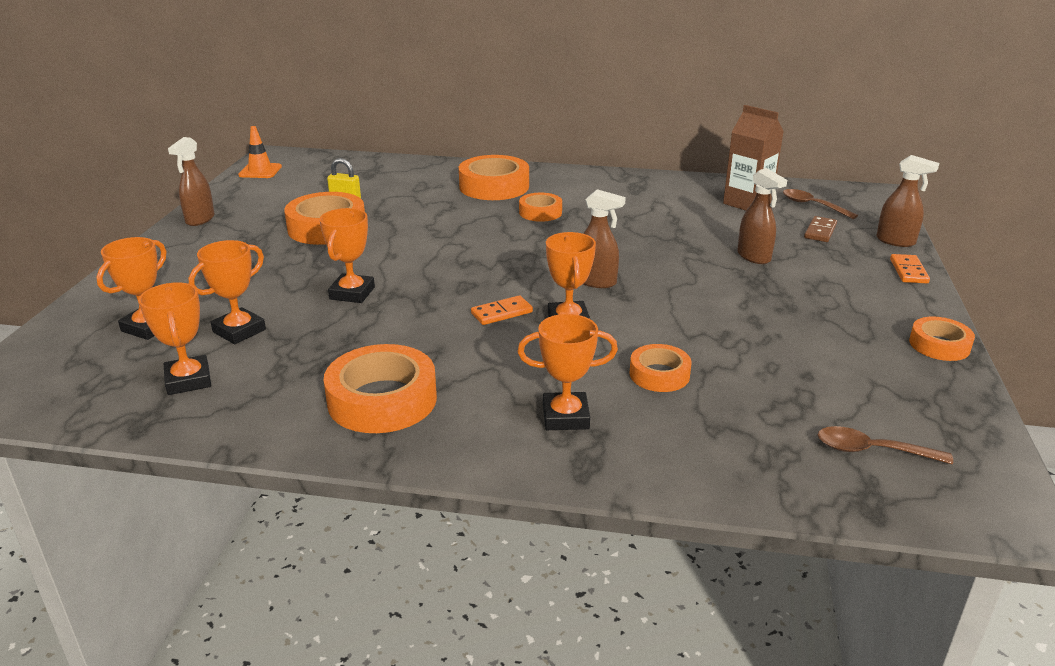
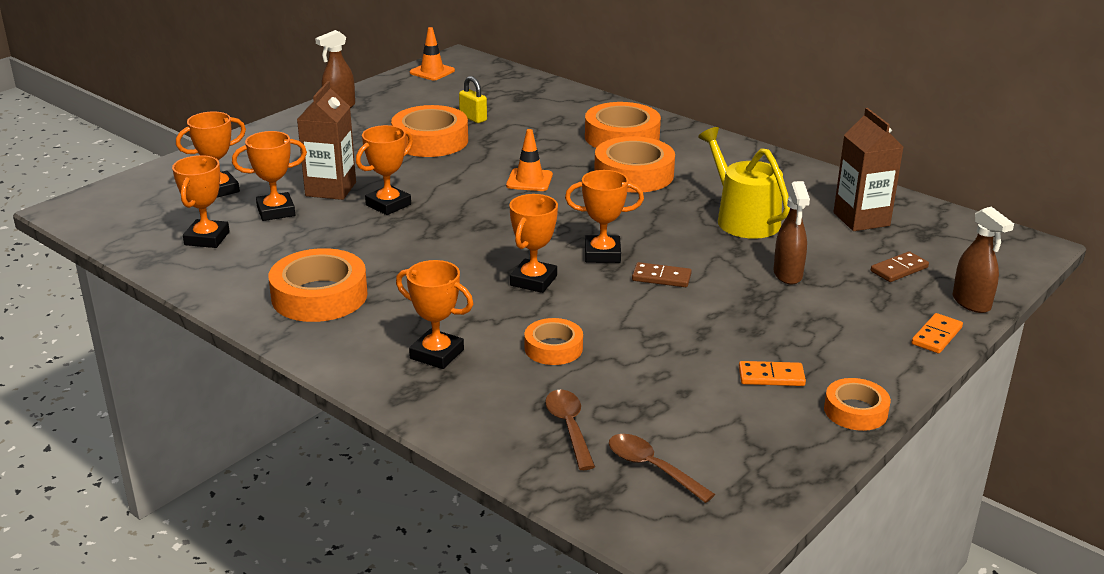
camera: 30 degrees right, 0 degrees up
orange domino [471,295,533,325] -> orange domino moved to [739,361,806,386]
orange tape [519,193,562,222] -> orange tape [594,136,675,193], size x1.73
brown spray bottle [583,189,626,288] -> orange trophy [565,170,644,263]
brown spoon [783,189,858,219] -> brown spoon moved to [545,390,595,470]
none -> brown carton [297,81,356,200]
none -> orange traffic cone [506,129,553,191]
none -> brown domino [632,262,692,287]
none -> yellow watering can [698,127,790,239]

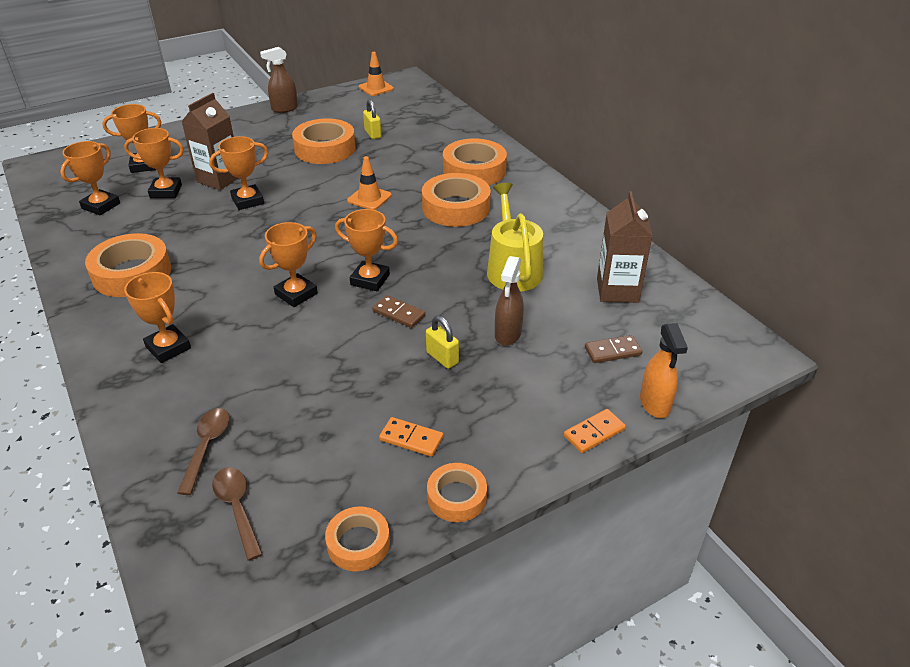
camera: 20 degrees right, 10 degrees up
orange tape [524,318,583,365] -> orange tape moved to [325,506,390,571]
brown spray bottle [952,207,1014,313] -> orange spray bottle [640,323,688,418]
none -> yellow padlock [426,316,459,369]

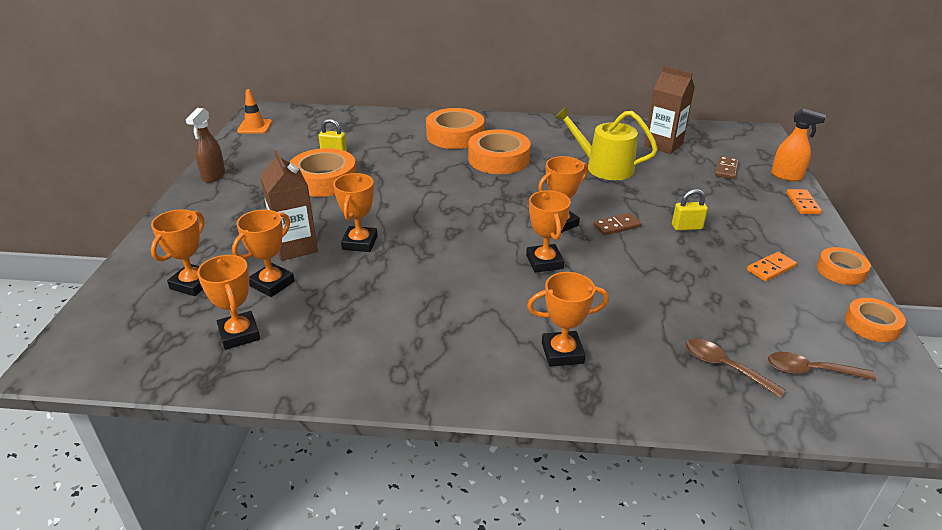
camera: 55 degrees left, 5 degrees down
orange tape [85,233,171,297] -> none
orange traffic cone [347,156,392,210] -> none
brown spray bottle [495,256,524,346] -> none

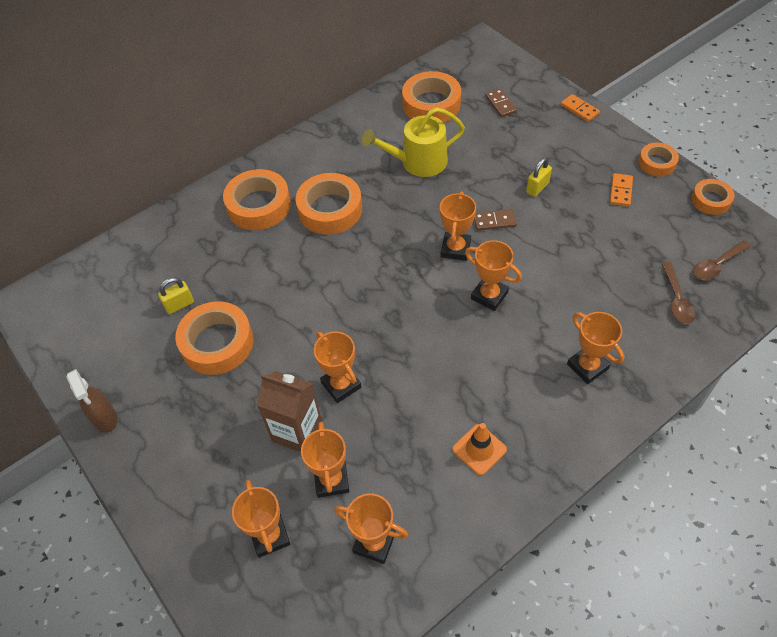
camera: 40 degrees left, 20 degrees up
orange traffic cone [237,89,272,134] -> orange traffic cone moved to [452,423,507,475]
orange trophy [527,272,609,367] -> orange trophy turned 75 degrees counterclockwise [567,312,624,384]
brown domino [593,213,642,235] -> brown domino turned 60 degrees clockwise [474,209,517,231]
brown carton [644,66,695,154] -> orange tape [402,71,461,123]
brown spoon [686,339,786,398] -> brown spoon turned 90 degrees counterclockwise [662,262,696,324]
orange spray bottle [771,108,826,181] -> none

